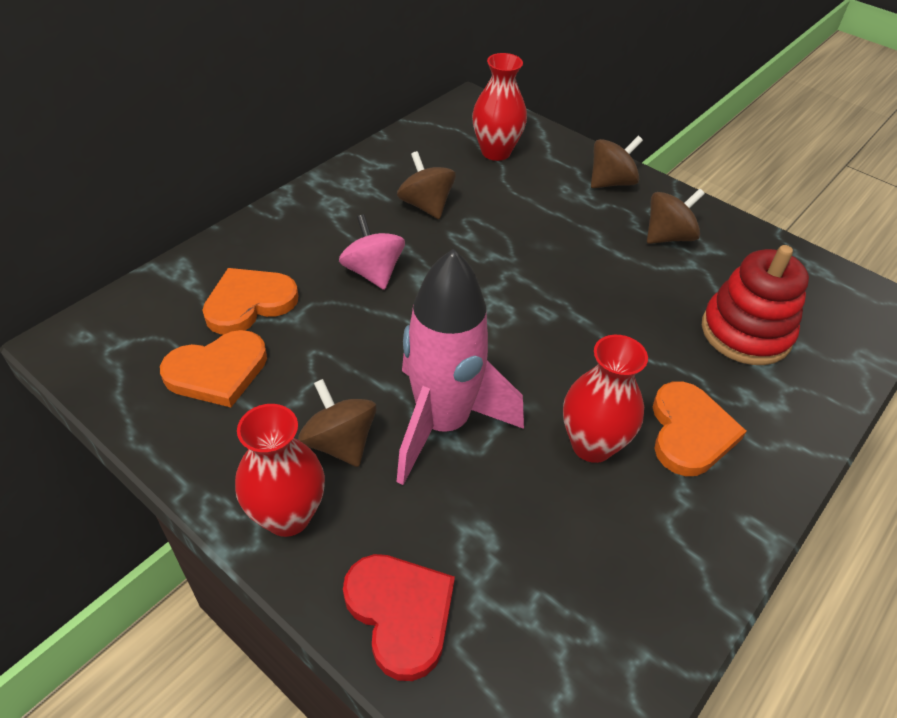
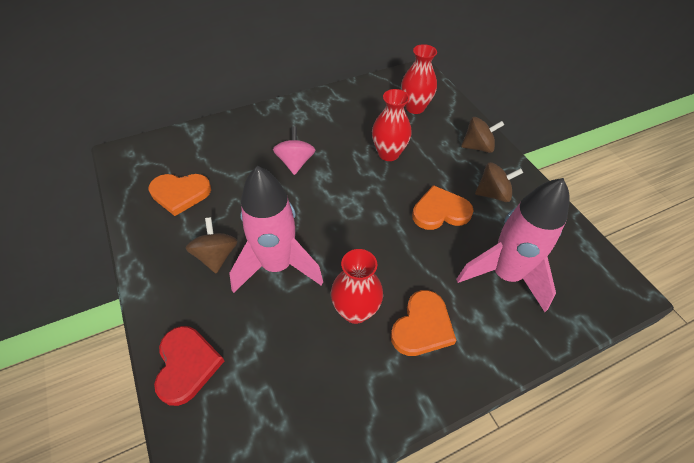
camera: 25 degrees right, 5 degrees up
orange heart [202,268,299,335] -> orange heart moved to [412,185,474,230]
red vase [235,404,325,537] -> red vase moved to [372,89,411,161]
brown spinning top [397,151,456,219] -> none
red stacking toy [702,245,809,365] -> pink rocket [456,178,570,312]

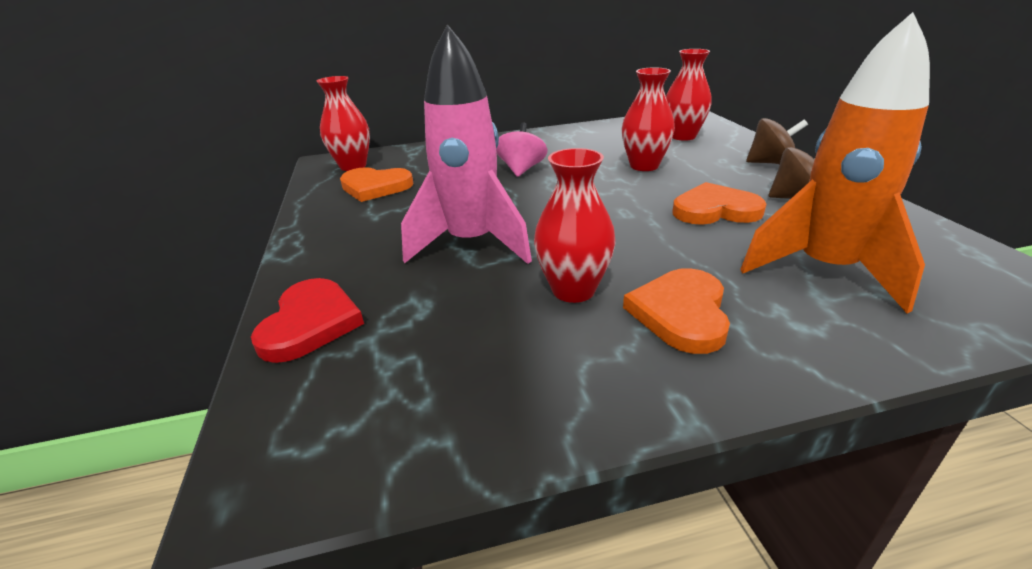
camera: 15 degrees right, 20 degrees down
brown spinning top [186,217,237,273] -> none
orange heart [391,290,457,356] -> orange heart turned 150 degrees clockwise [623,268,730,354]
pink rocket [456,178,570,312] -> orange rocket [740,12,930,314]
none -> red vase [317,76,370,171]

